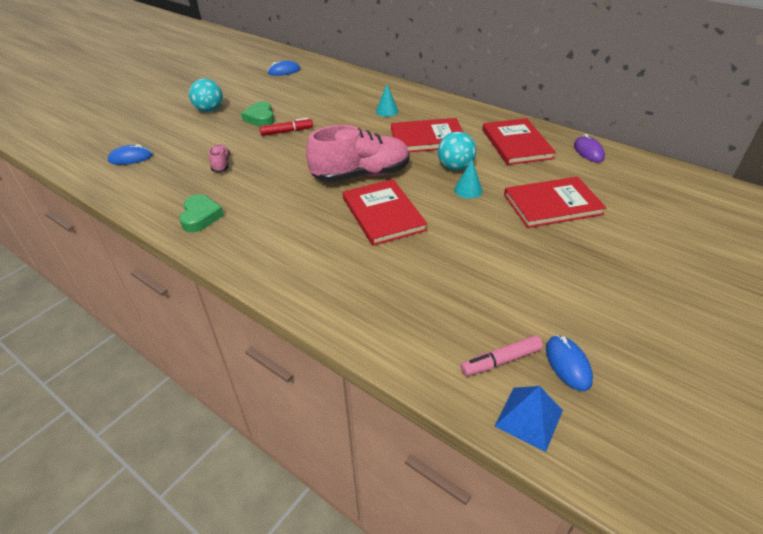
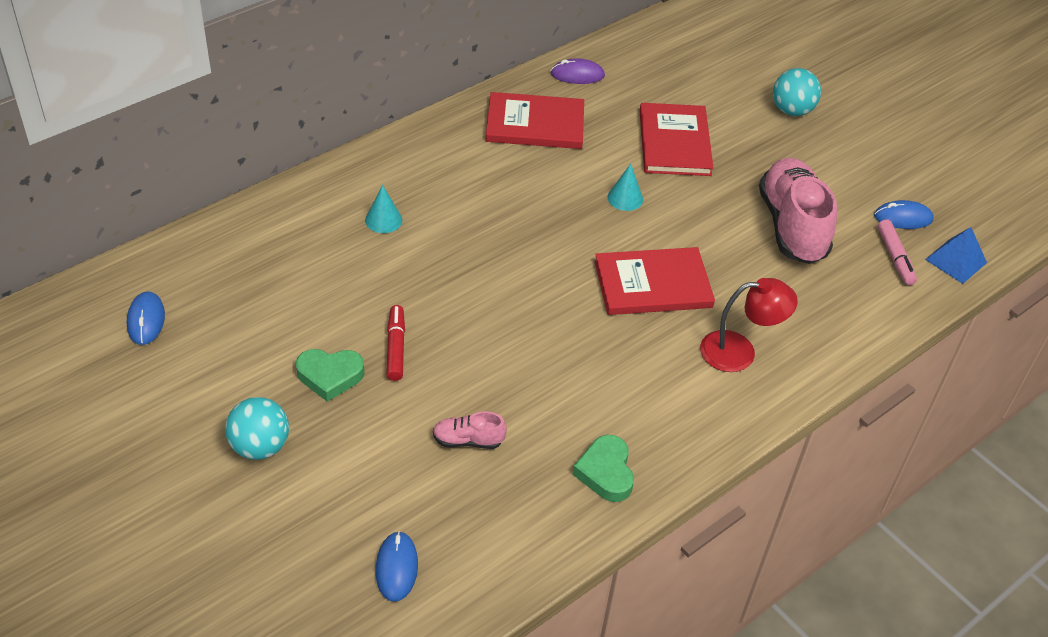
camera: 80 degrees left, 5 degrees up
green heart [179,194,224,232] -> green heart turned 105 degrees counterclockwise [573,435,634,502]
pink shoe [306,125,410,182] -> pink shoe moved to [759,158,837,264]
red book [391,118,463,152] -> none
turquoise ball [438,132,476,171] -> turquoise ball moved to [773,68,821,116]
none -> red lamp [700,278,798,372]

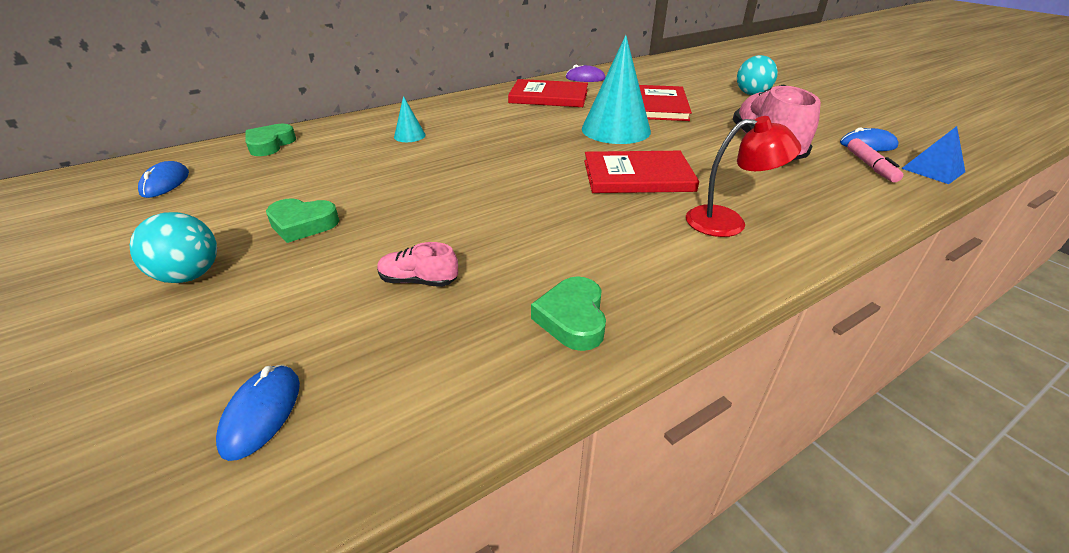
camera: 10 degrees right, 10 degrees down
red marker [386,305,405,381] -> none
turquoise cone [607,164,643,211] -> turquoise cone [582,35,651,144], size x2.26
none -> green heart [245,124,296,156]

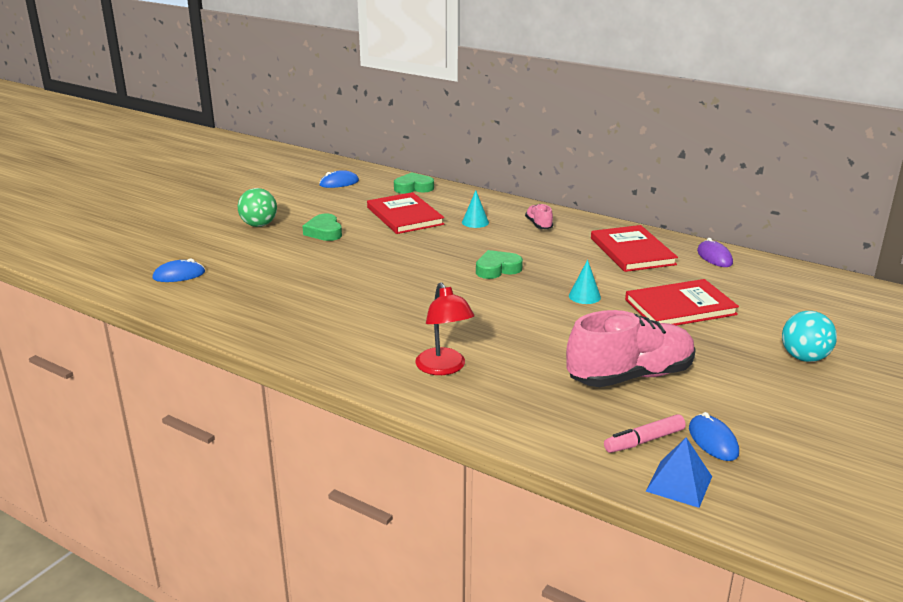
camera: 65 degrees right, 10 degrees down
turquoise ball [130,212,217,283] -> green ball [238,188,277,227]
pink shoe [377,242,458,287] -> pink shoe moved to [525,204,553,229]
green heart [531,276,606,351] -> green heart moved to [476,250,523,279]
turquoise cone [582,35,651,144] -> turquoise cone [569,260,601,304], size x0.44
red book [584,151,699,193] -> red book moved to [367,192,444,234]

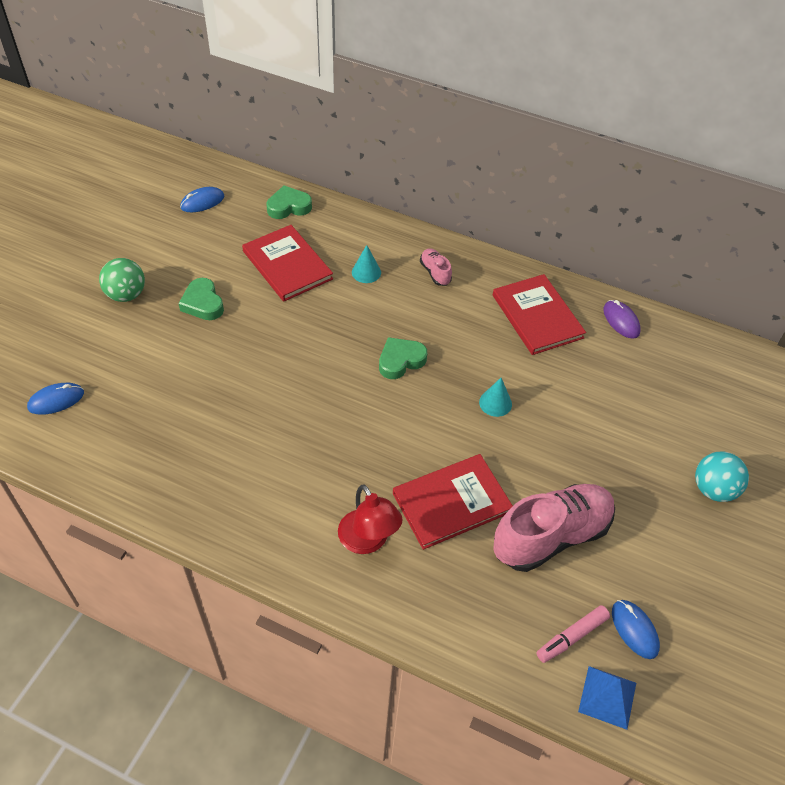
camera: 10 degrees left, 25 degrees up
red book [625,279,739,326] -> red book moved to [393,454,513,550]

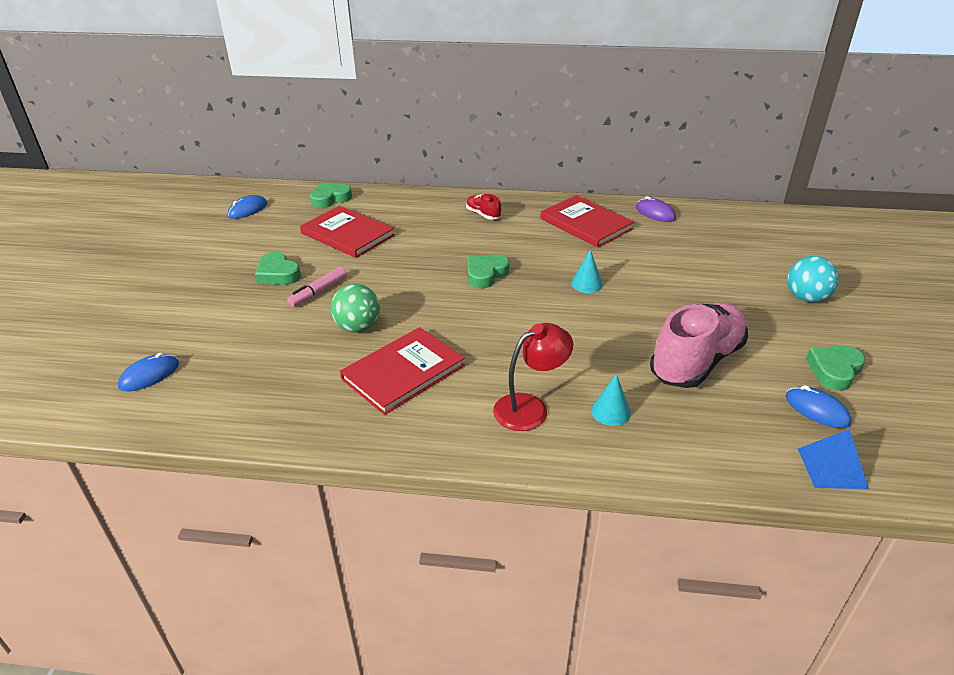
camera: 15 degrees left, 15 degrees down
green ball [99,258,145,302] -> green ball moved to [331,284,380,332]
red lamp [338,484,403,554] -> red lamp turned 75 degrees counterclockwise [493,323,573,431]
turquoise cone [352,245,381,283] -> turquoise cone moved to [591,374,631,426]
red book [393,454,513,550] -> red book moved to [340,327,465,415]
pink shoe [420,248,452,286] -> red shoe [466,194,501,219]
pink marker [536,605,610,663] -> pink marker moved to [287,267,346,307]
none -> green heart [806,346,865,391]

